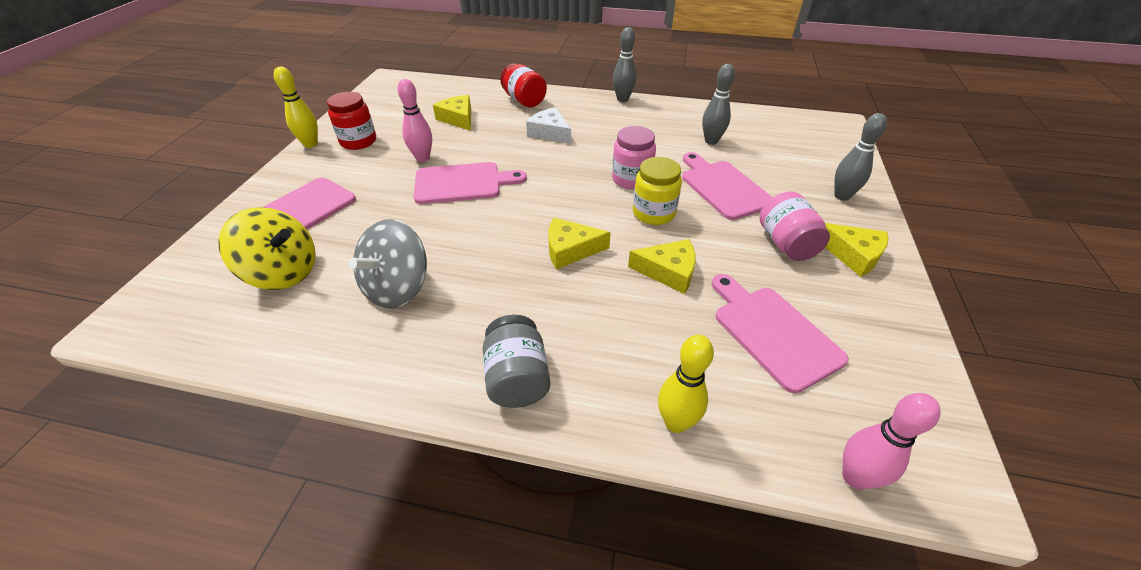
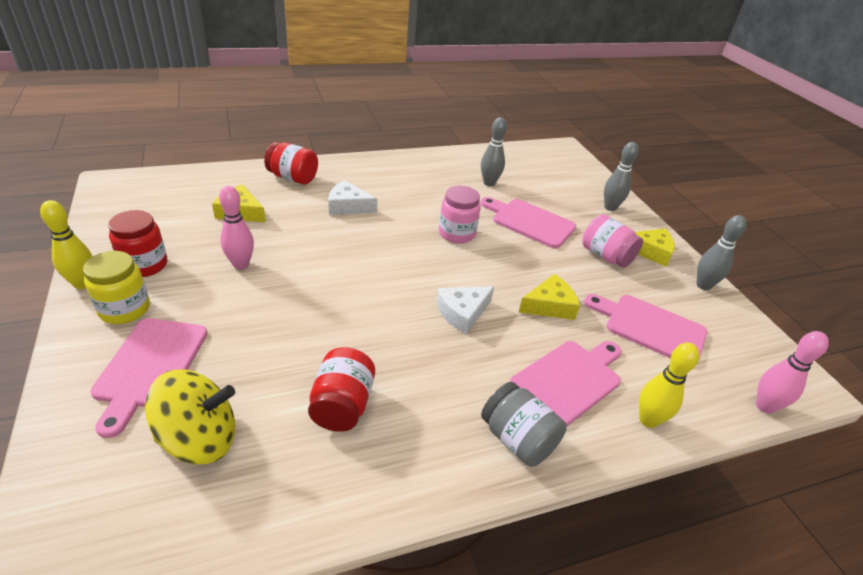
camera: 35 degrees left, 5 degrees down
grey spinning top [349,219,427,309] -> red jar [308,347,375,432]
pink cutting board [414,162,527,204] -> pink cutting board moved to [510,341,621,427]
yellow cheese [548,218,611,269] -> white cheese [436,286,494,334]
grey bowling pin [613,27,636,102] -> grey bowling pin moved to [697,215,747,290]
yellow jar [633,157,682,225] -> yellow jar moved to [83,251,150,324]

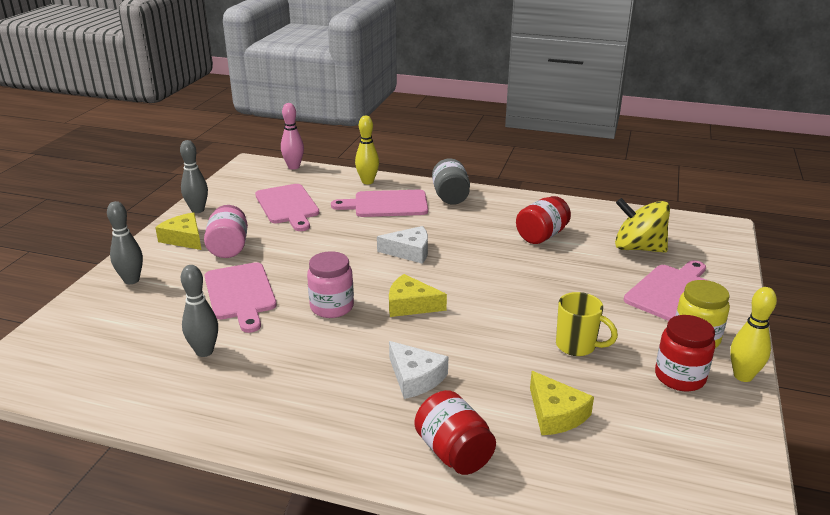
camera: 140 degrees left, 10 degrees down
pink bowling pin [219,186,254,270] -> yellow mug [556,292,618,356]
yellow cheese [519,274,580,320] -> yellow cheese moved to [389,274,447,317]

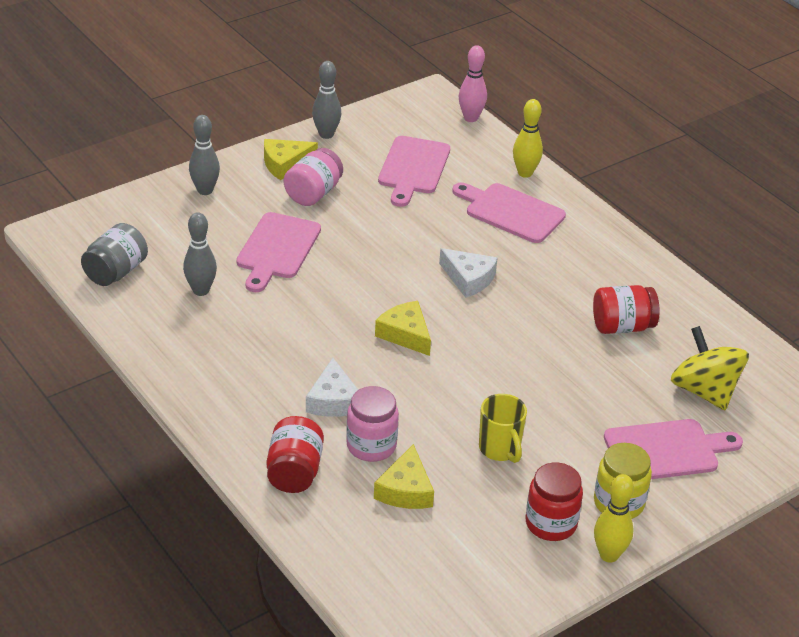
camera: 35 degrees right, 10 degrees up
yellow cheese [155,212,201,250] -> yellow cheese turned 105 degrees counterclockwise [264,139,318,180]
pink jar [307,251,354,318] -> pink jar moved to [346,386,399,462]
grey jar [432,158,470,205] -> grey jar moved to [81,223,148,286]

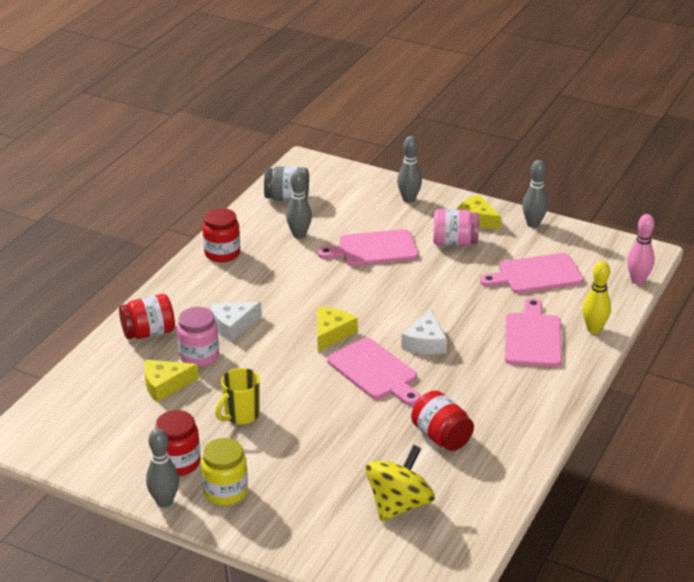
camera: 65 degrees right, 5 degrees down
yellow bowling pin [594,474,634,562] -> grey bowling pin [146,428,179,508]
pink cutting board [604,419,743,479] -> pink cutting board moved to [327,338,421,406]
none -> red jar [203,208,240,262]

